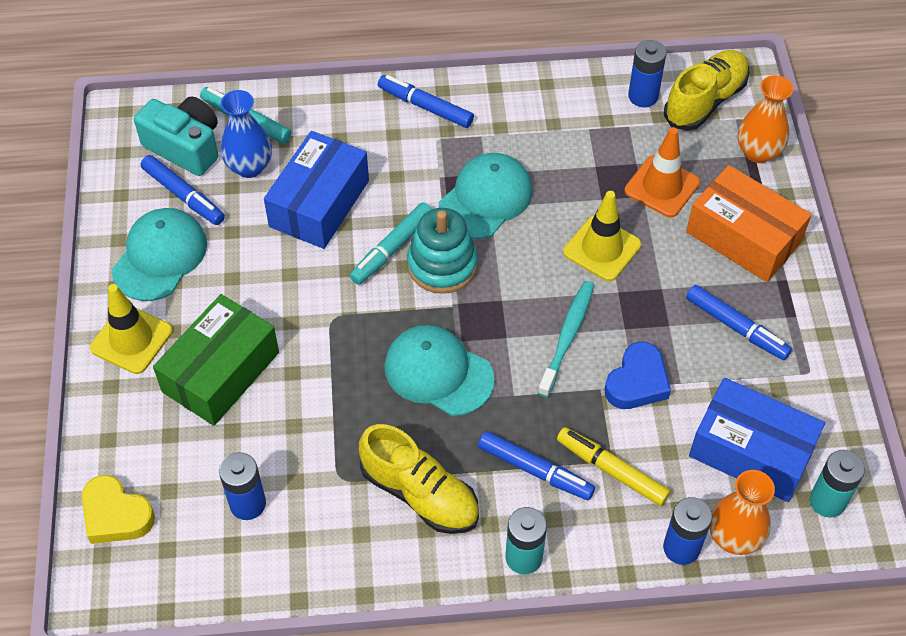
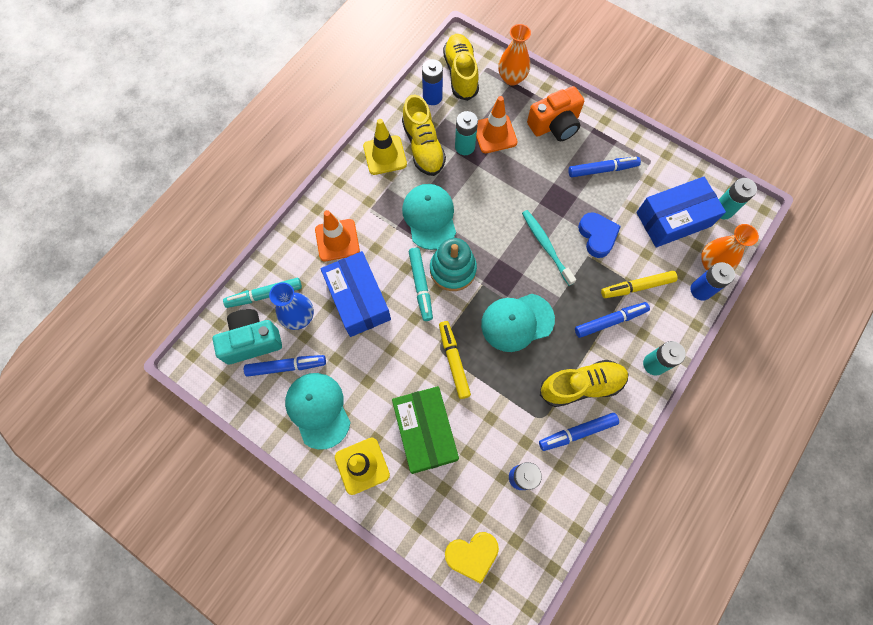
camera: 50 degrees left, 15 degrees up
blue marker [378,75,474,128] -> blue marker moved to [539,413,619,451]
yellow traffic cone [563,191,641,281] -> yellow traffic cone moved to [363,119,407,175]
orange box [686,165,812,282] -> orange camera [527,86,584,141]
none -> orange traffic cone [315,210,360,261]
none -> yellow shoe [402,95,446,176]
none -> yellow marker [439,321,471,399]
none -> turquoise battery [455,111,478,155]

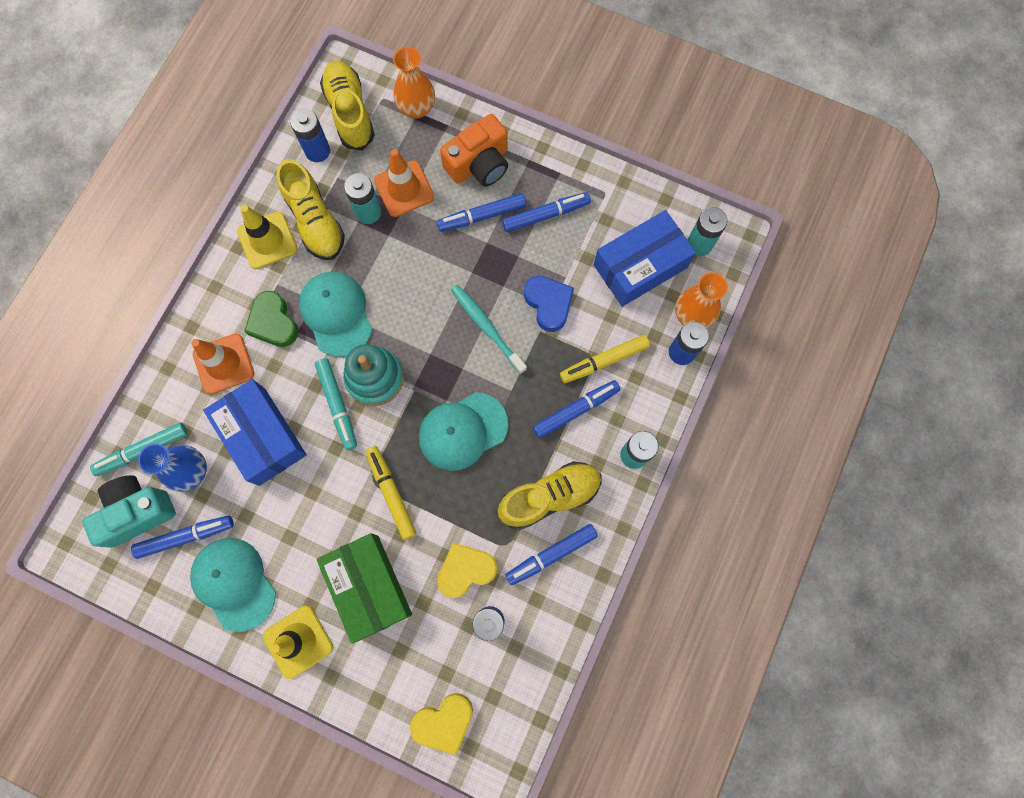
camera: 10 degrees left, 5 degrees up
none -> green heart [244,291,299,347]
none -> blue marker [437,193,526,232]
none -> yellow heart [437,543,498,598]

